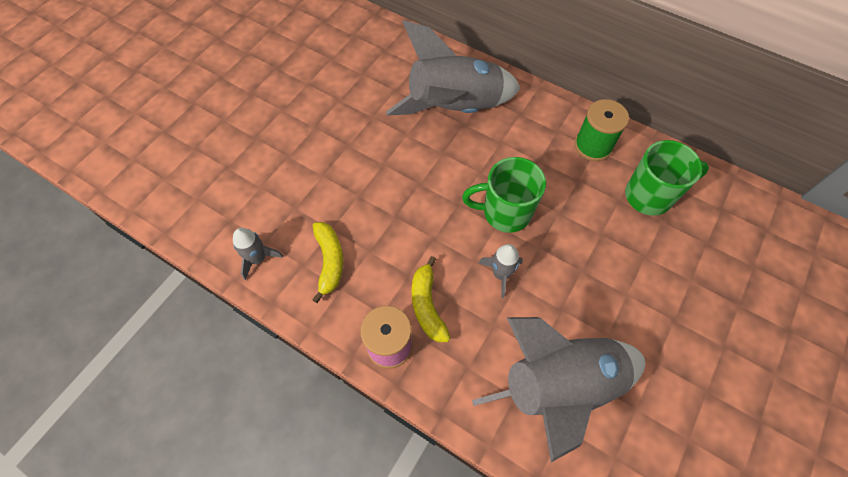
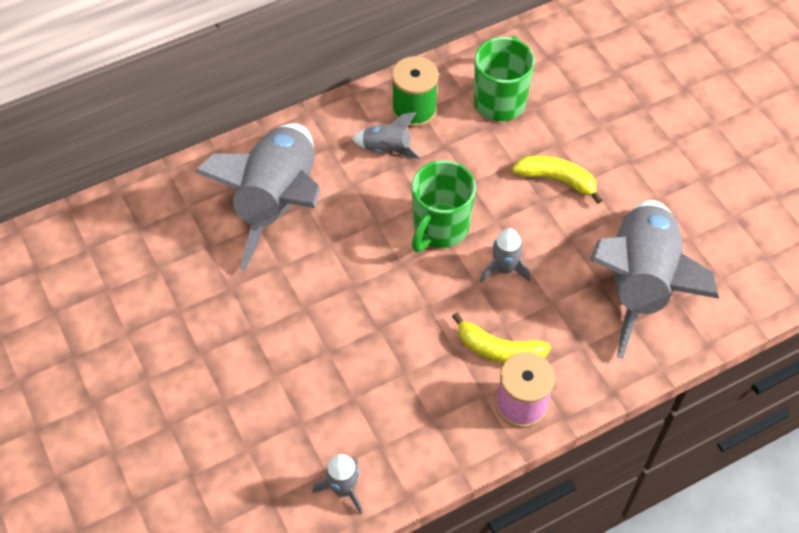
camera: 60 degrees left, 5 degrees down
yellow banana [312,222,343,303] -> yellow banana moved to [512,155,602,204]
none -> grey rocket [352,112,421,159]

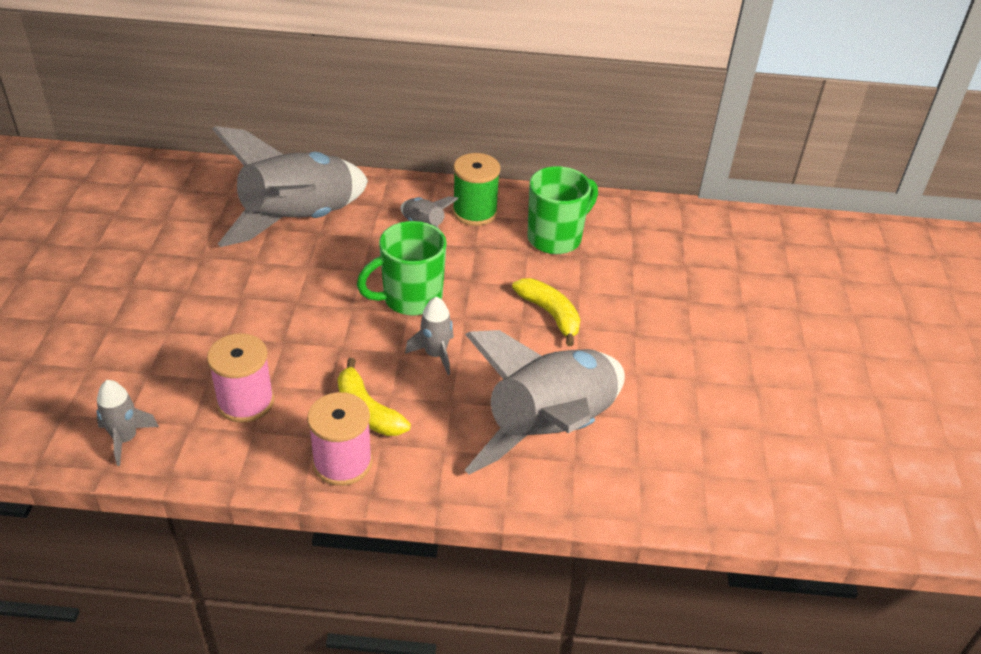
camera: 30 degrees right, 15 degrees down
none -> pink spool [207,333,274,423]

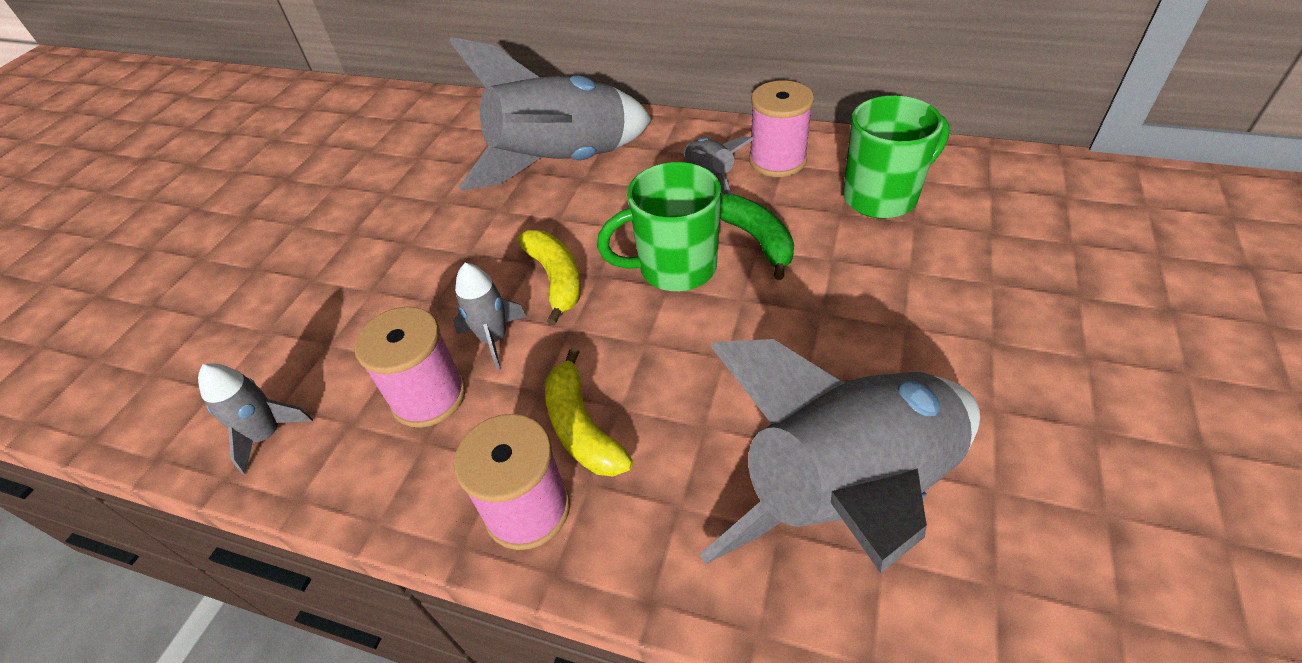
camera: 20 degrees right, 5 degrees up
grey rocket [405,297,454,375] -> grey rocket moved to [453,263,527,370]
green spool [452,153,501,226] -> pink spool [749,80,814,177]
yellow banana [512,278,580,346] -> yellow banana moved to [518,230,581,325]
none -> green banana [720,194,794,280]

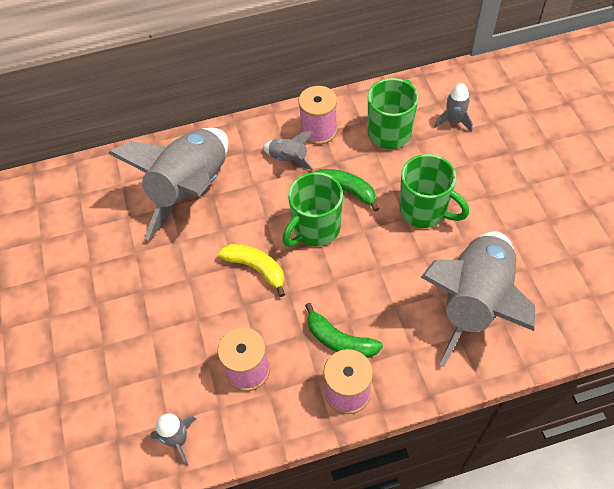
camera: 35 degrees left, 10 degrees up
grey rocket [453,263,527,370] -> grey rocket moved to [434,83,473,132]
yellow banana [545,347,633,477] -> green banana [305,303,383,358]
none -> green mug [400,154,469,228]

